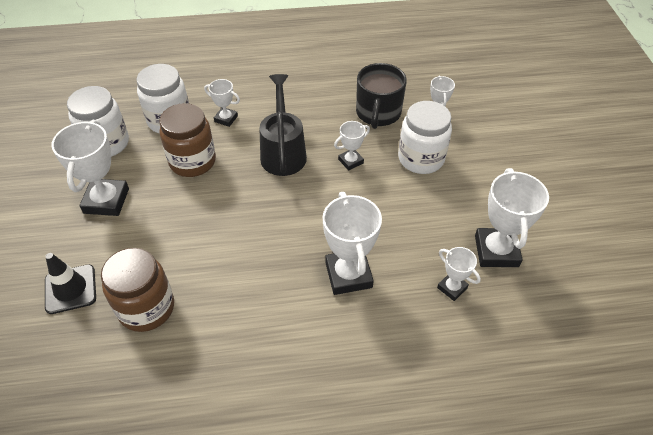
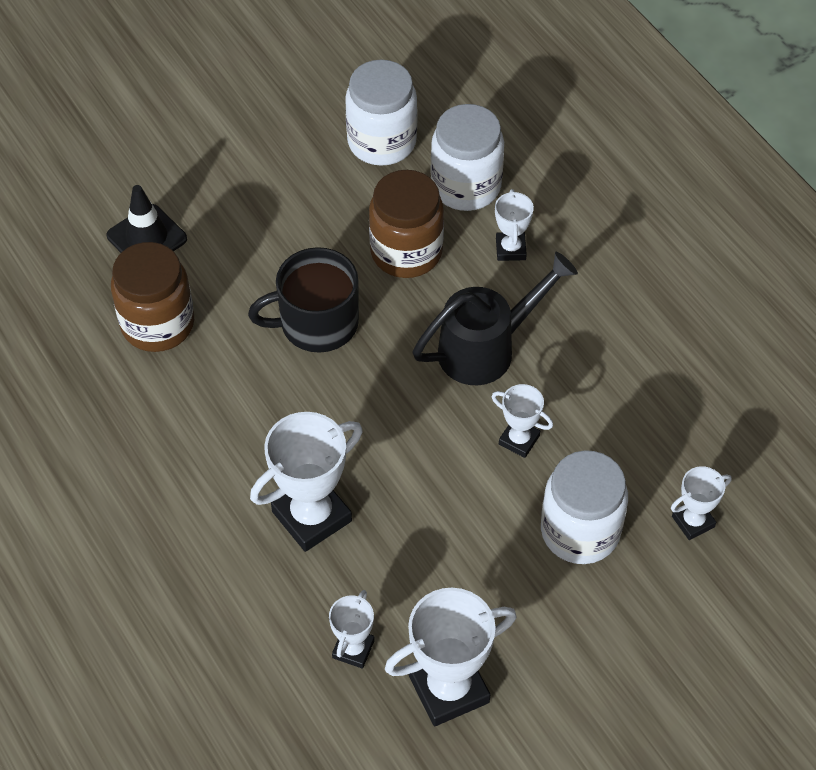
camera: 65 degrees right, 5 degrees up
white trophy [51,120,129,216] -> none
black mug [356,63,407,129] -> black mug moved to [248,247,359,353]

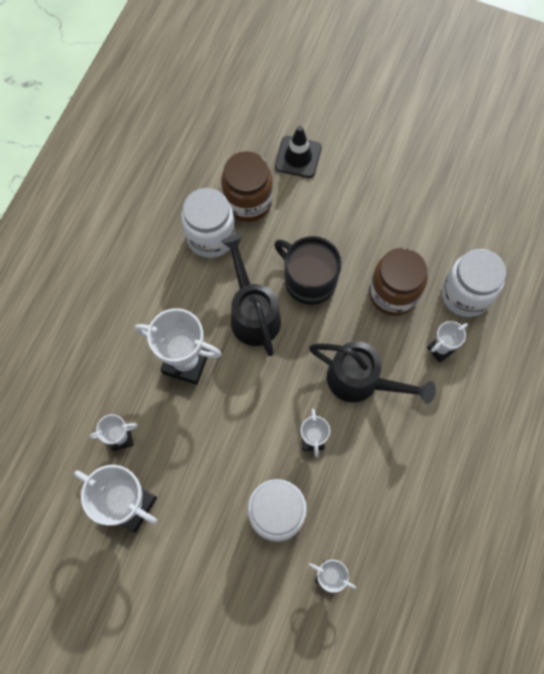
camera: 55 degrees right, 15 degrees up
white jar [345,60,417,166] -> white jar moved to [181,188,235,258]
none -> black watering can [221,235,281,356]

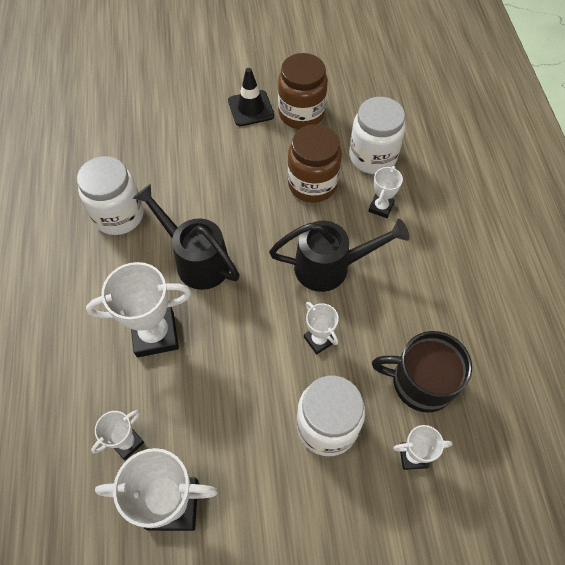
camera: 30 degrees left, 10 degrees down
brown jar [221,151,273,222] -> brown jar moved to [278,53,328,129]
black mug [274,236,342,305] -> black mug moved to [372,331,472,413]
black traffic cone [275,126,322,178] -> black traffic cone moved to [228,68,274,126]

